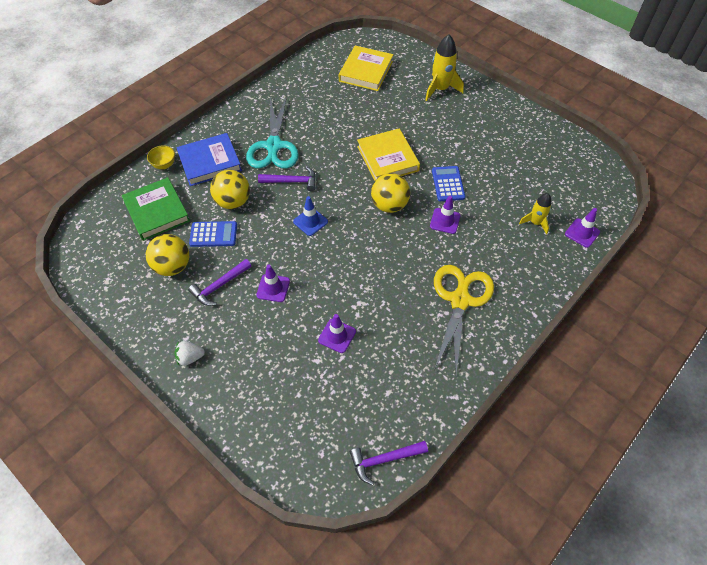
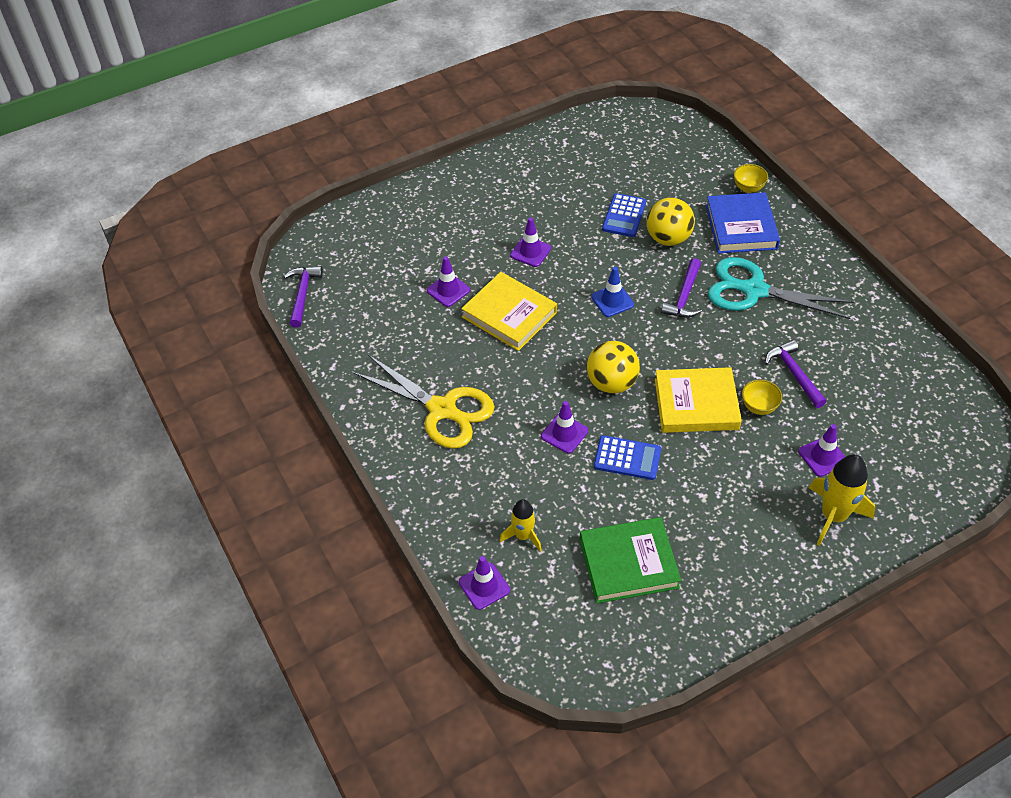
camera: 110 degrees right, 5 degrees down
green book [122,177,190,241] -> green book moved to [580,517,681,603]
yellow ball [146,234,189,276] -> none
white strawberry [174,341,205,366] -> none
purple hammer [188,259,252,306] -> purple hammer moved to [765,340,827,408]
yellow book [339,46,393,91] -> yellow book moved to [461,272,557,351]
none -> yellow bowl [742,379,782,415]
none -> purple traffic cone [799,424,845,477]

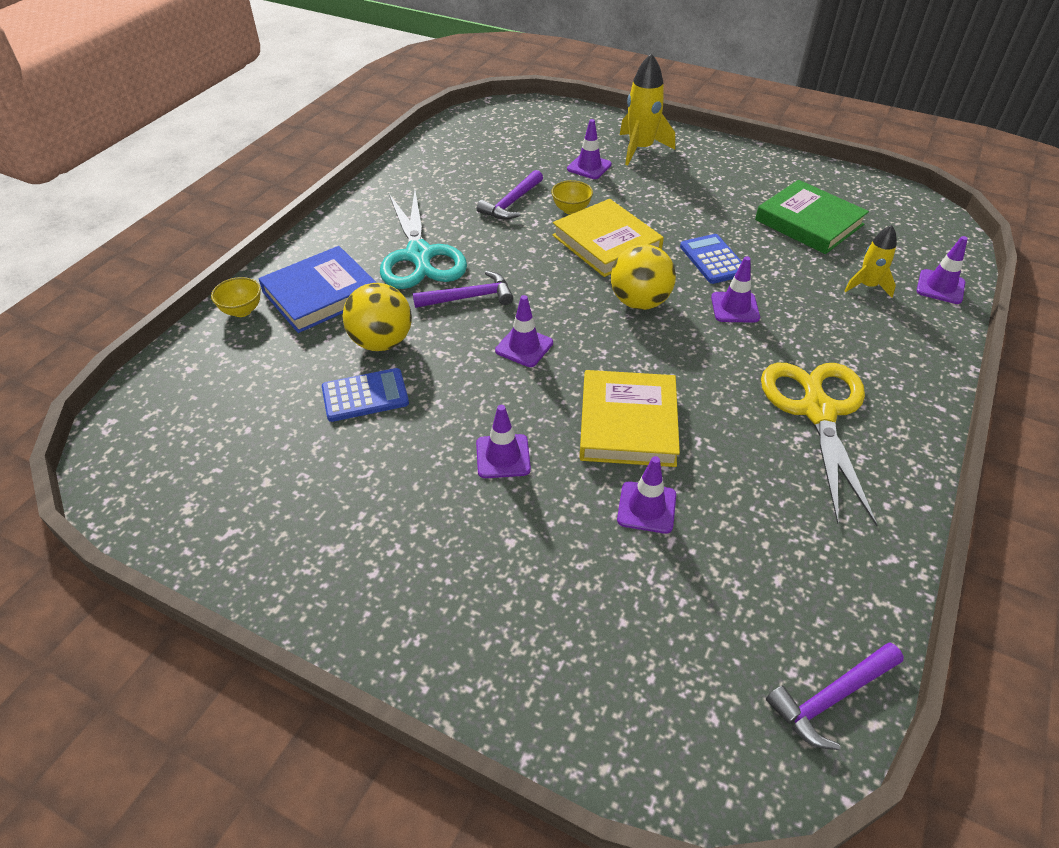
camera: 125 degrees left, 5 degrees down
blue traffic cone [591,267,634,317] -> purple traffic cone [495,295,553,367]

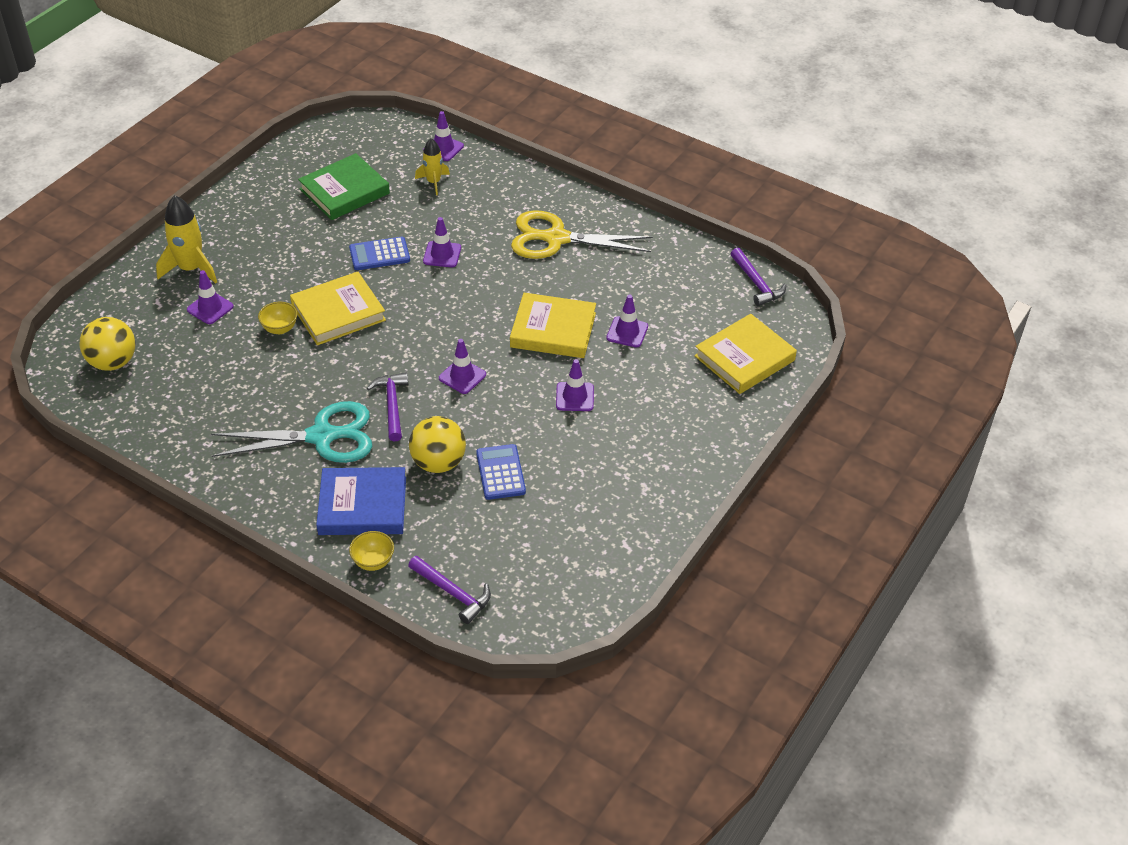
camera: 85 degrees left, 0 degrees up
blue book [258,246,377,333] -> blue book turned 60 degrees counterclockwise [316,467,406,535]
purple hammer [477,170,543,220] -> purple hammer moved to [408,556,491,624]
yellow ball [611,244,676,310] -> yellow ball moved to [79,317,135,371]
none -> yellow book [694,314,797,394]

